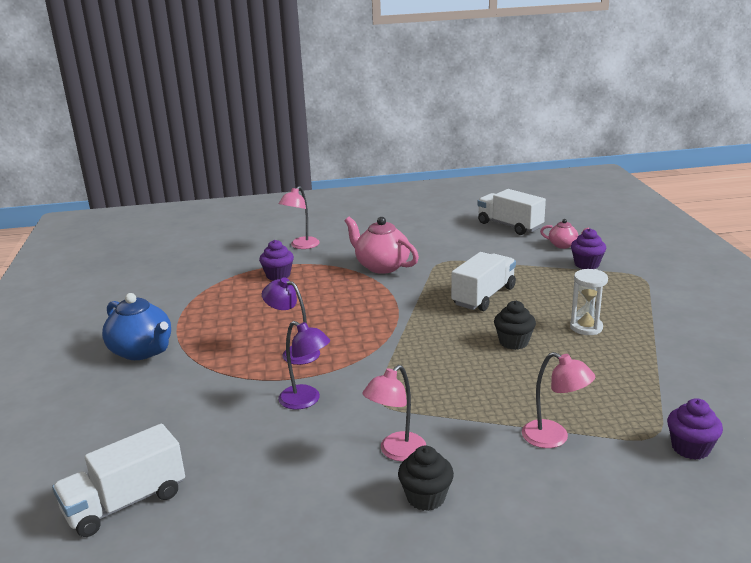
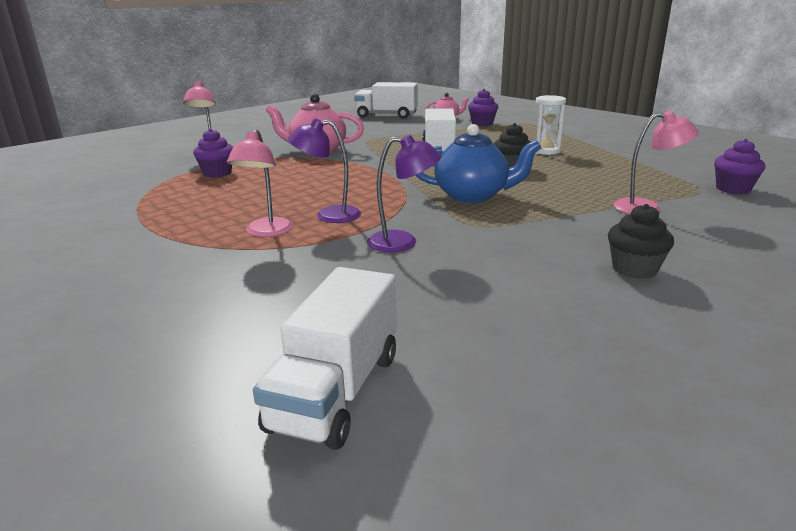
camera: 35 degrees left, 0 degrees up
blue teapot [102,293,171,360] -> blue teapot moved to [416,124,541,203]
pink lamp [362,365,426,461] -> pink lamp moved to [227,129,293,237]

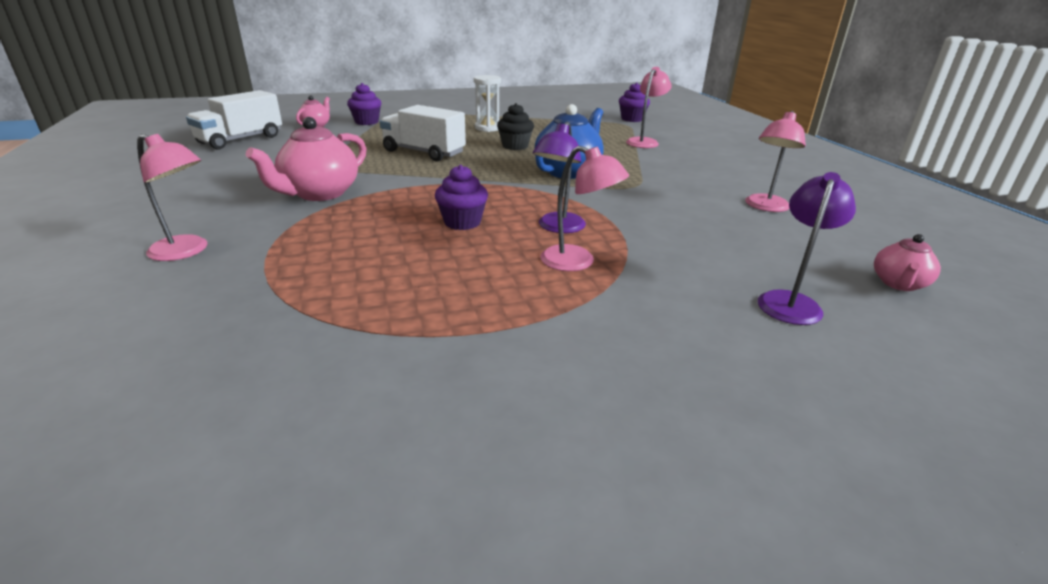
camera: 65 degrees left, 5 degrees up
purple cupcake [193,129,233,177] -> purple cupcake moved to [435,165,488,230]
white truck [253,267,397,450] -> pink teapot [874,234,941,291]
purple lamp [367,135,442,252] -> purple lamp moved to [758,172,856,325]
black cupcake [608,204,674,279] -> none
none -> pink lamp [745,111,806,212]

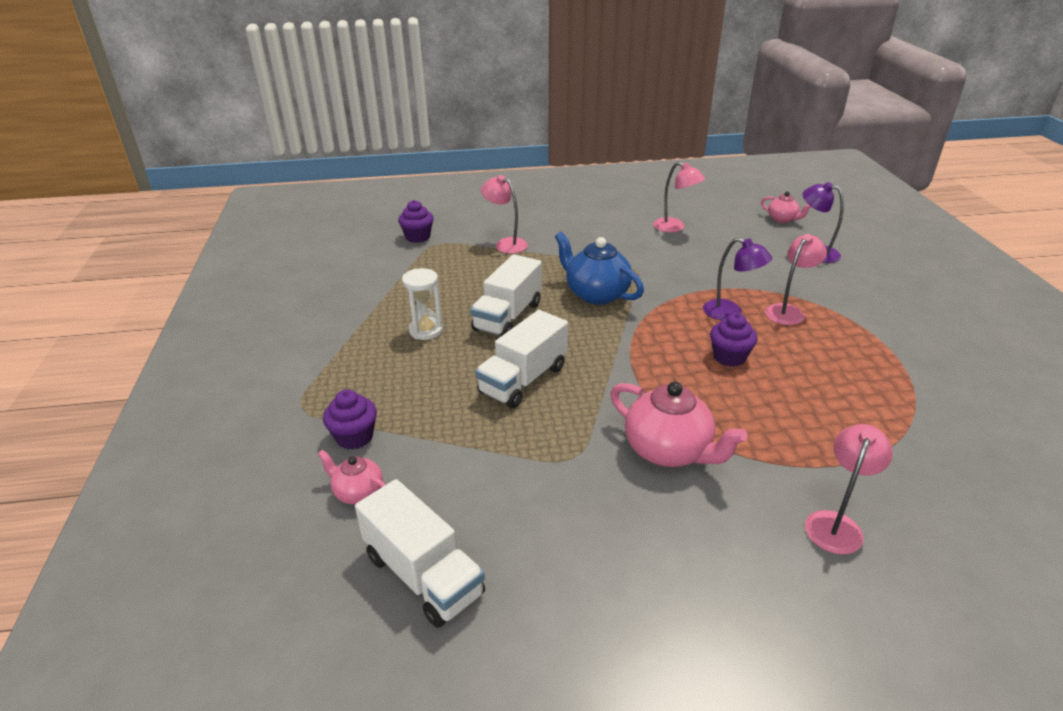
camera: 80 degrees left, 5 degrees up
black cupcake [497,103,534,150] -> white truck [470,254,542,336]

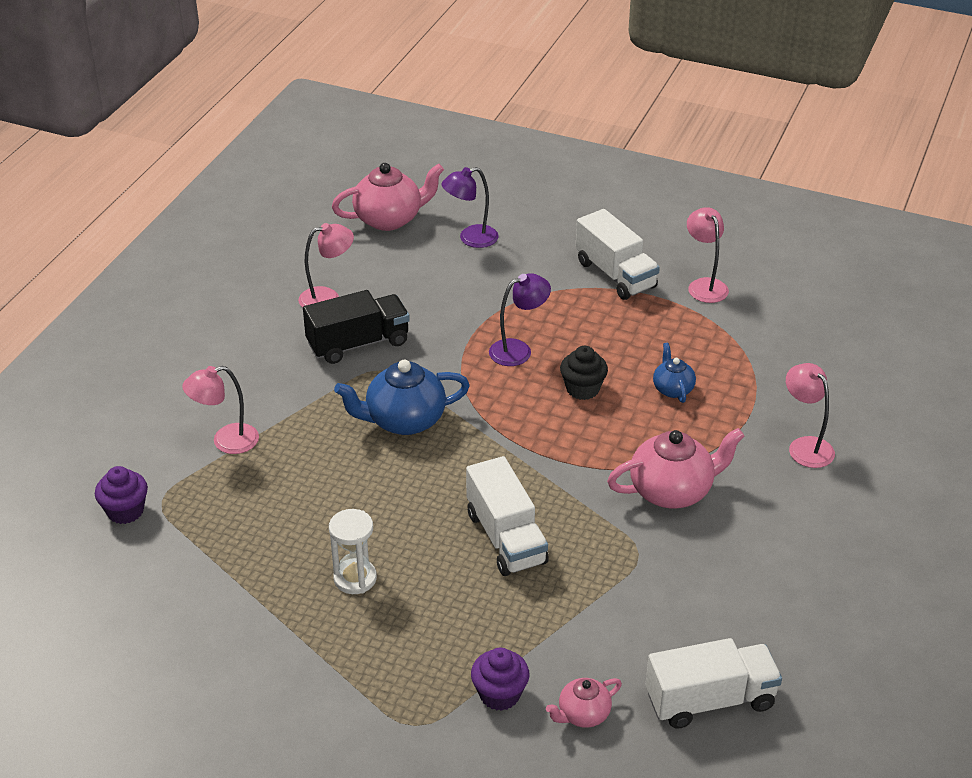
camera: 60 degrees left, 5 degrees up
white truck [470,254,542,336] -> white truck moved to [576,209,660,300]
purple cupcake [710,313,757,367] -> black cupcake [560,346,608,400]
pink teapot [761,192,811,223] -> pink teapot [332,163,444,231], size x1.83
pink lamp [765,234,827,325] -> pink lamp moved to [687,207,729,303]
none -> black truck [303,290,410,364]
none -> blue teapot [653,343,696,403]

